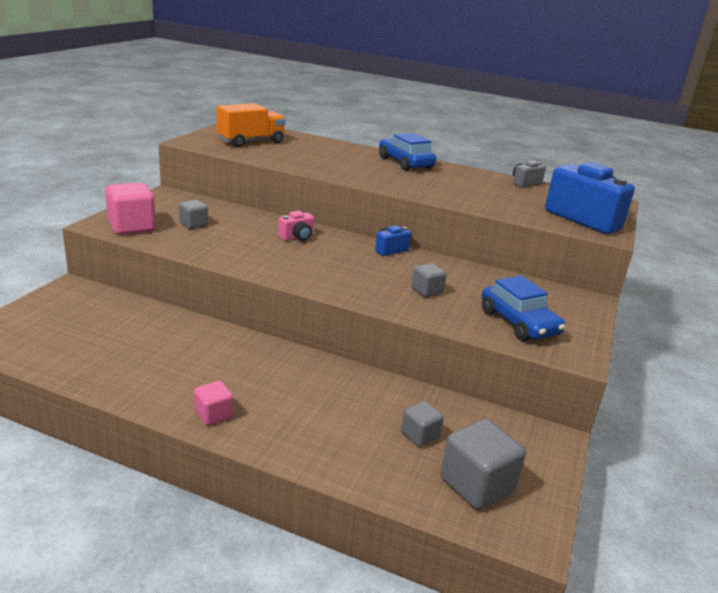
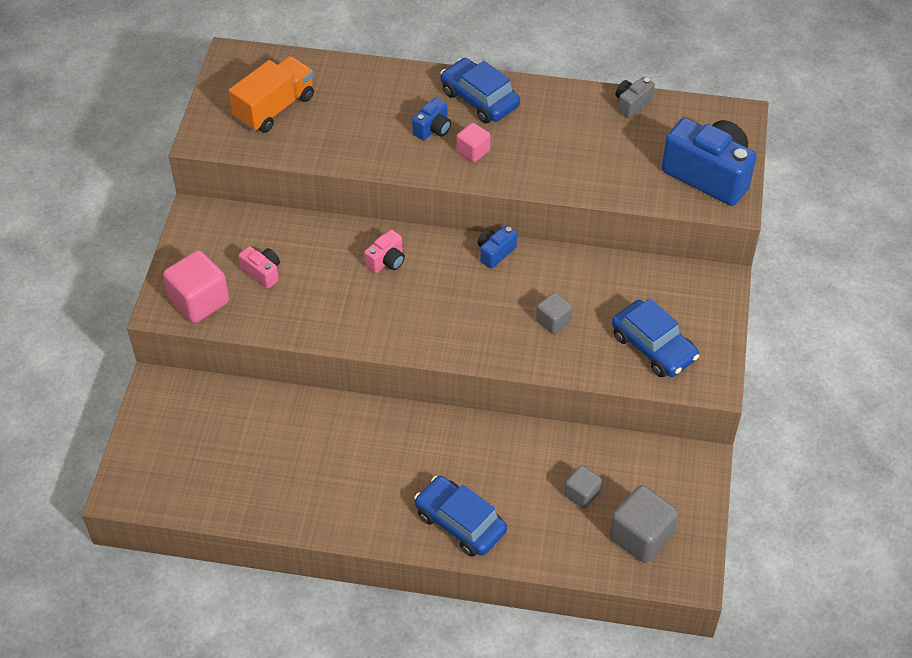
camera: 10 degrees left, 25 degrees up
grey cube [179,200,208,229] -> pink camera [239,246,280,289]
pink cube [194,381,233,426] -> pink cube moved to [456,123,491,162]
none -> blue camera [412,97,451,140]
none -> blue car [414,476,507,557]

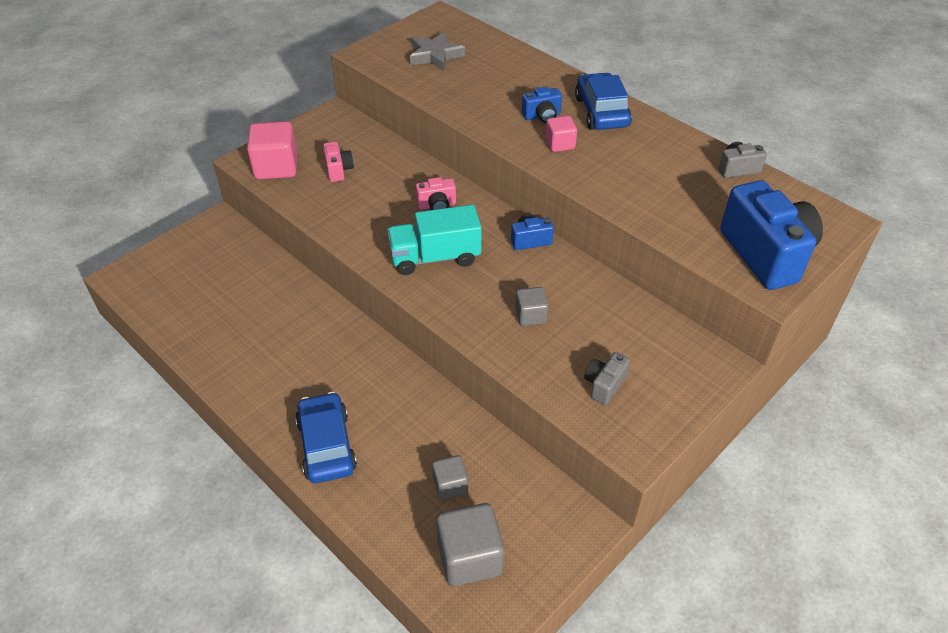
camera: 35 degrees right, 5 degrees down
orange truck [228,56,314,133] -> grey star [410,32,465,72]
blue car [612,298,699,377] -> grey camera [584,352,630,405]
none -> turquoise truck [387,205,482,275]

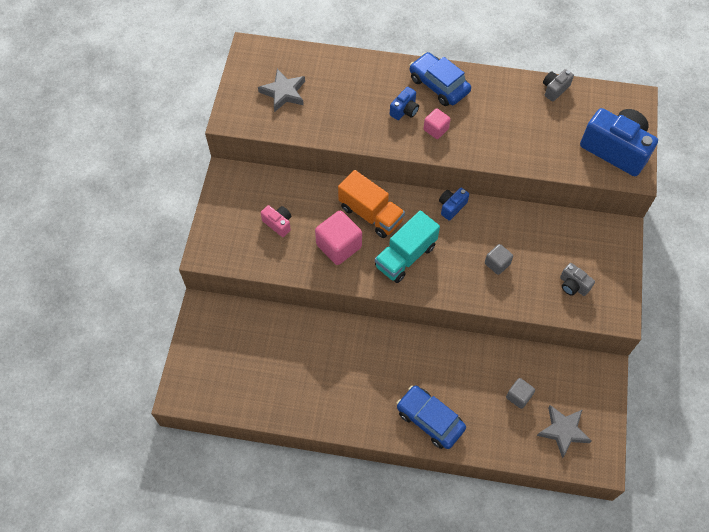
camera: 35 degrees left, 15 degrees up
pink cube [247,121,297,180] -> pink cube moved to [315,211,362,265]
pink camera [416,177,456,210] -> orange truck [338,170,405,238]
grey cube [436,503,504,586] -> grey star [537,405,592,458]
grey camera [584,352,630,405] -> grey camera turned 45 degrees counterclockwise [560,263,595,296]

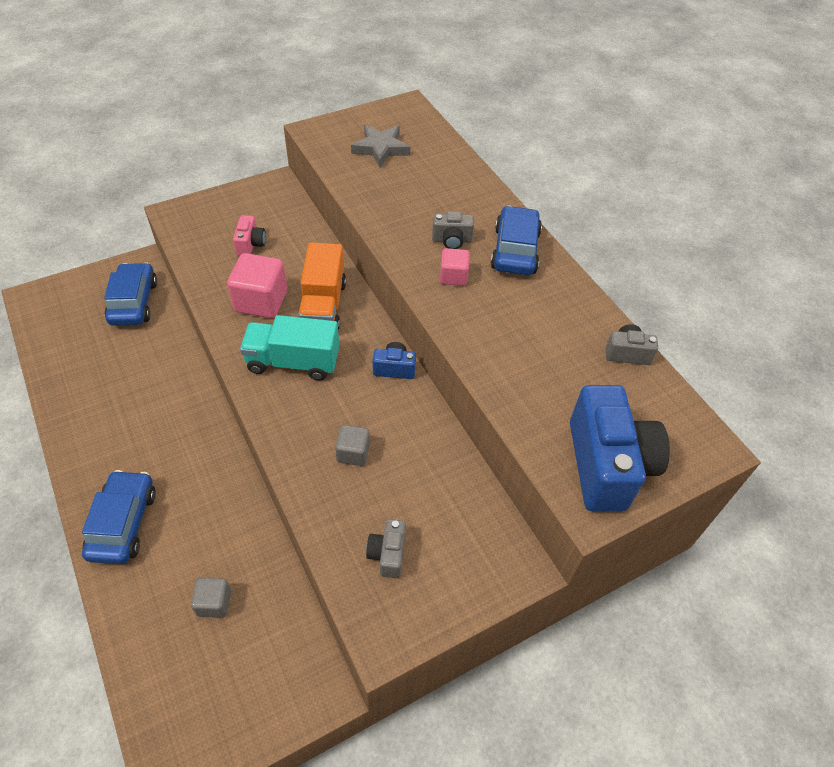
camera: 50 degrees right, 10 degrees down
blue camera [390,87,419,120] -> grey camera [432,211,474,249]
grey star [537,405,592,458] -> none
none -> blue car [104,262,157,326]

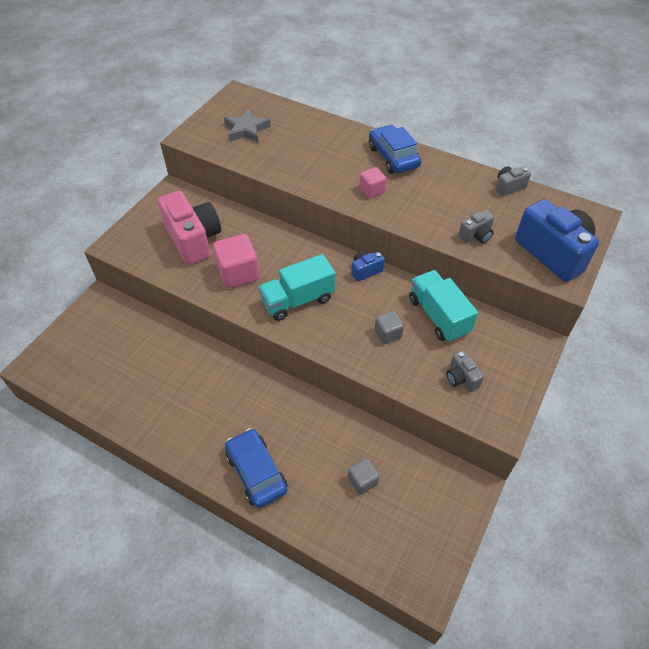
camera: 30 degrees left, 0 degrees up
blue car [104,262,157,326] -> none
pink camera [233,215,266,256] -> pink camera [158,191,221,265], size x2.14
orange truck [298,242,346,331] -> none
grey camera [432,211,474,249] -> grey camera moved to [458,210,494,243]
none -> turquoise truck [409,270,478,342]

